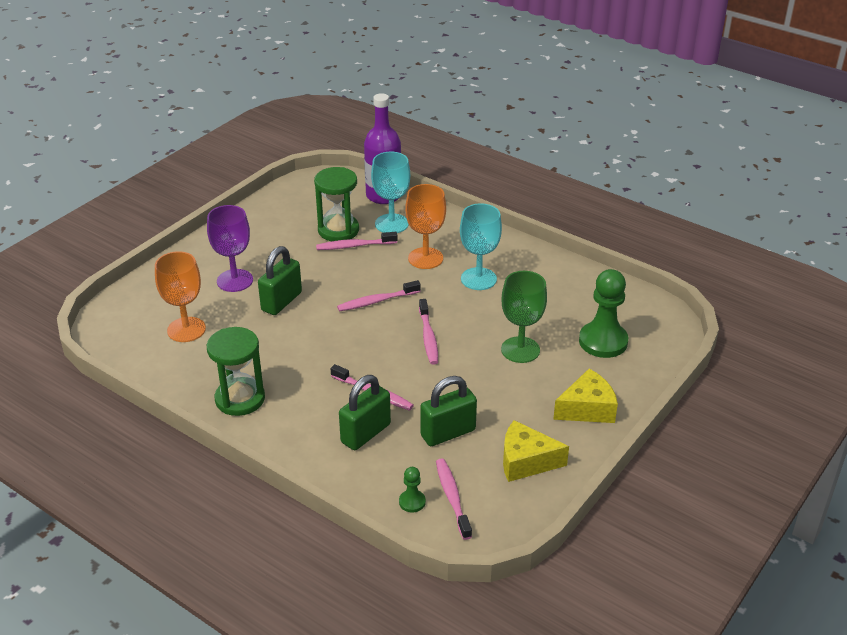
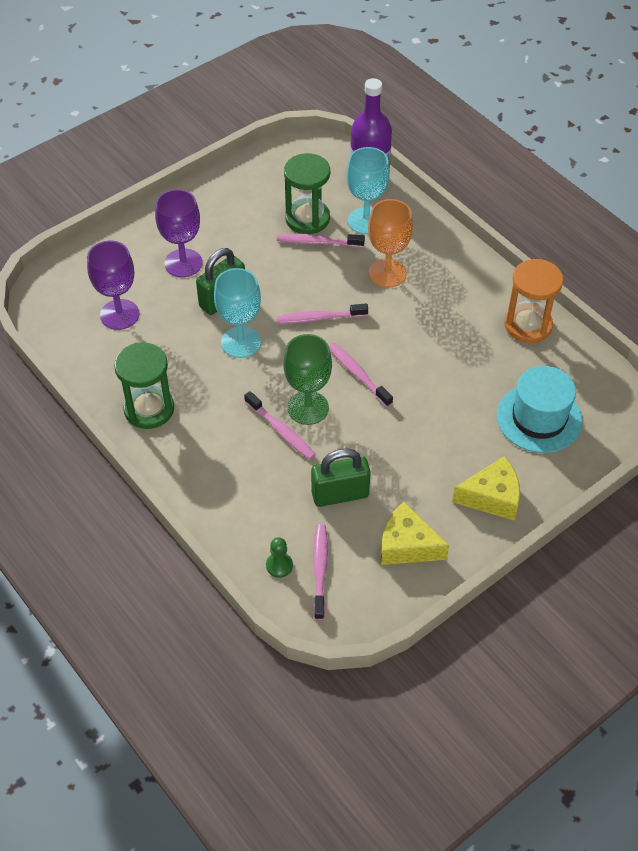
camera: 15 degrees right, 15 degrees up
orange goblet [155,251,206,342] -> purple goblet [87,241,139,330]
green padlock [339,375,391,450] -> none
pink toothbrush [419,299,438,365] -> pink toothbrush turned 135 degrees clockwise [328,342,393,407]
turquoise goblet [460,203,502,290] -> turquoise goblet moved to [214,268,261,358]
green goblet [501,271,547,363] -> green goblet moved to [283,334,332,425]
green pawn [579,269,628,358] -> turquoise hat [497,366,583,453]
none -> orange hourglass [504,259,563,343]

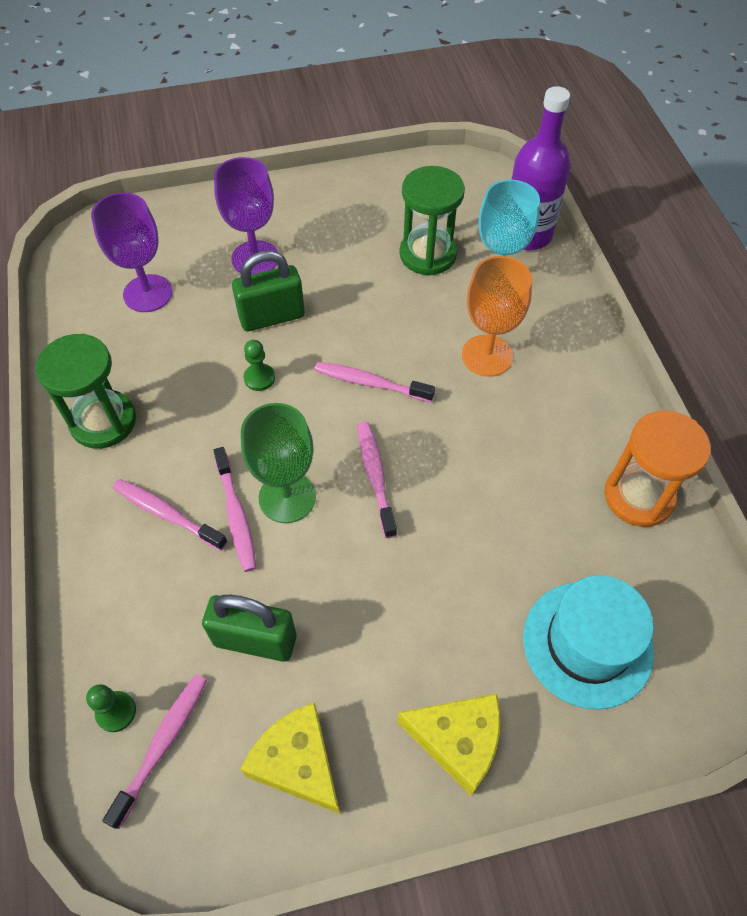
camera: 25 degrees right, 5 degrees up
turquoise goblet [214,268,261,358] -> green pawn [244,340,275,391]
pink toothbrush [277,234,365,248] -> pink toothbrush moved to [113,479,228,551]

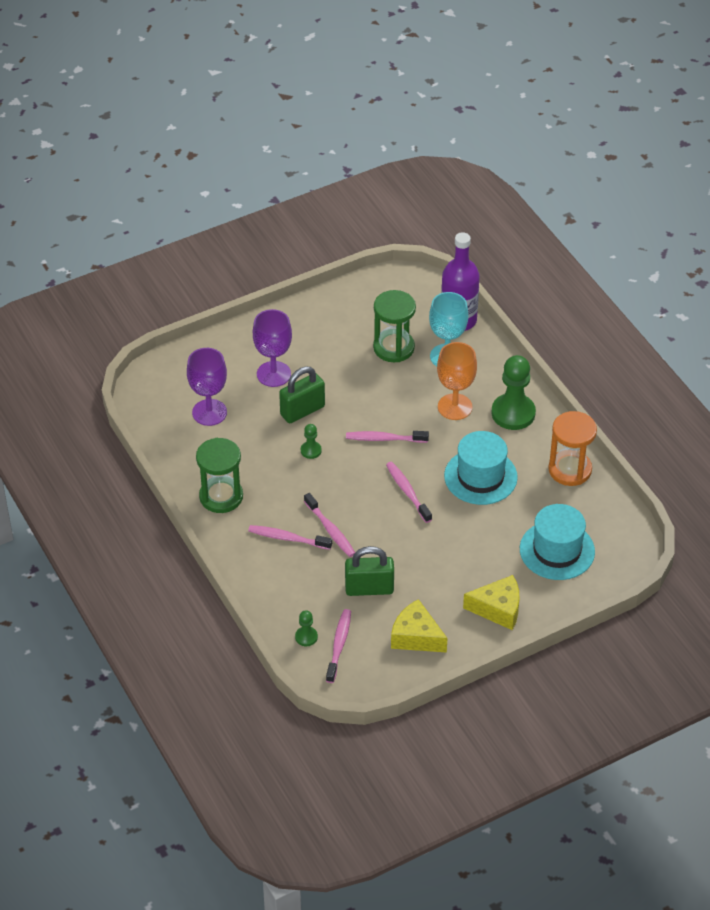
camera: 15 degrees left, 10 degrees down
green goblet [241,403,316,523] -> none
none -> turquoise hat [444,431,518,505]
none -> green pawn [492,355,536,430]

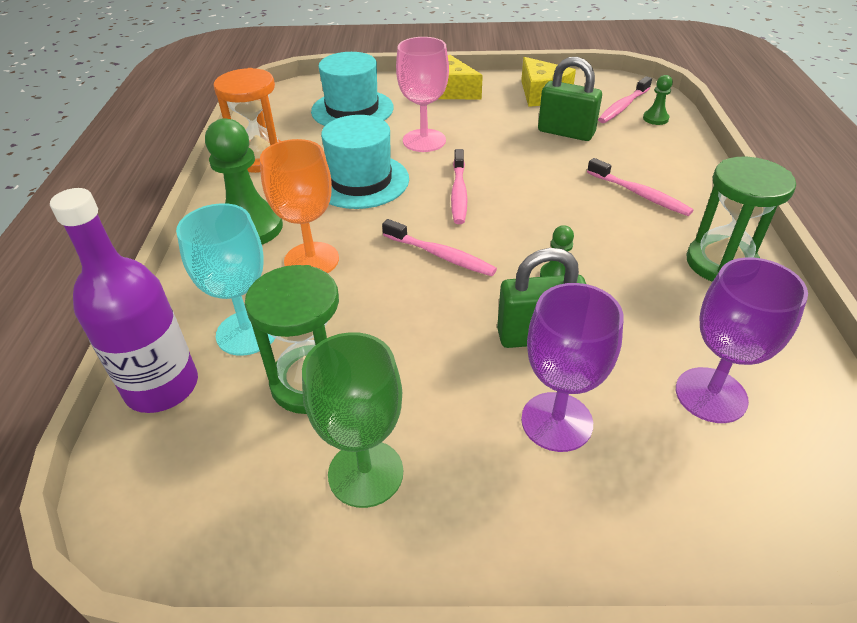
camera: 150 degrees left, 5 degrees down
pink toothbrush [304,493,355,557] -> none
none -> green goblet [302,332,403,508]
none -> pink goblet [396,37,449,152]

